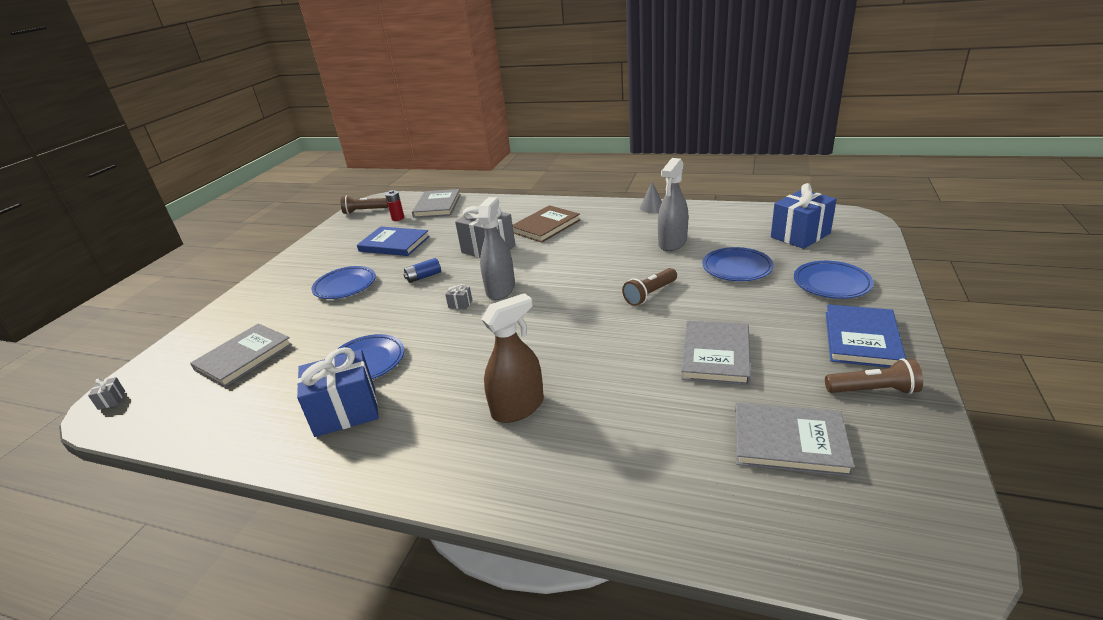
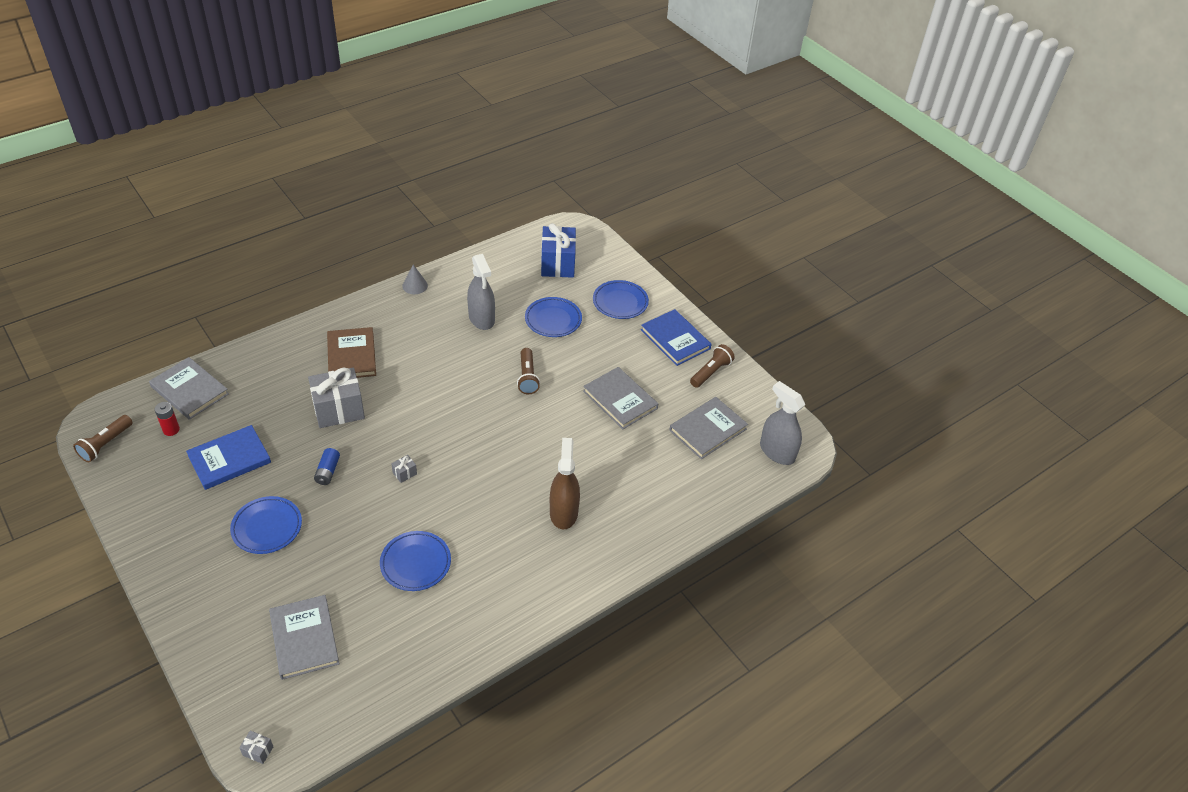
camera: 60 degrees left, 15 degrees up
blue gift [297,347,379,437] -> none
grey spray bottle [478,197,515,300] -> grey spray bottle moved to [760,381,805,465]

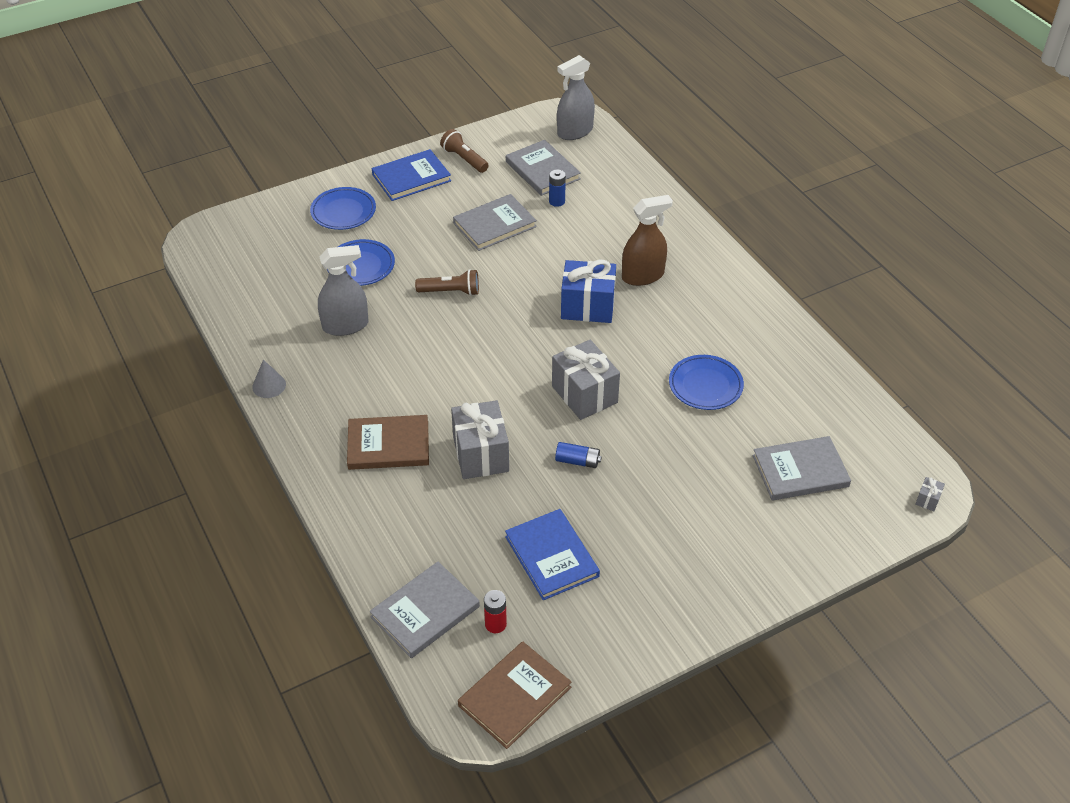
camera: 80 degrees left, 0 degrees up
brown flashlight [73,415,133,462] -> brown book [458,641,571,749]
blue plate [230,496,302,554] -> none
grey gift [391,455,417,483] -> grey gift [552,340,620,420], size x2.49
blue gift [541,223,576,278] -> blue gift moved to [561,260,616,323]
brown spray bottle [550,438,580,529] -> brown spray bottle turned 150 degrees clockwise [622,195,673,286]
none -> blue battery [549,170,566,207]

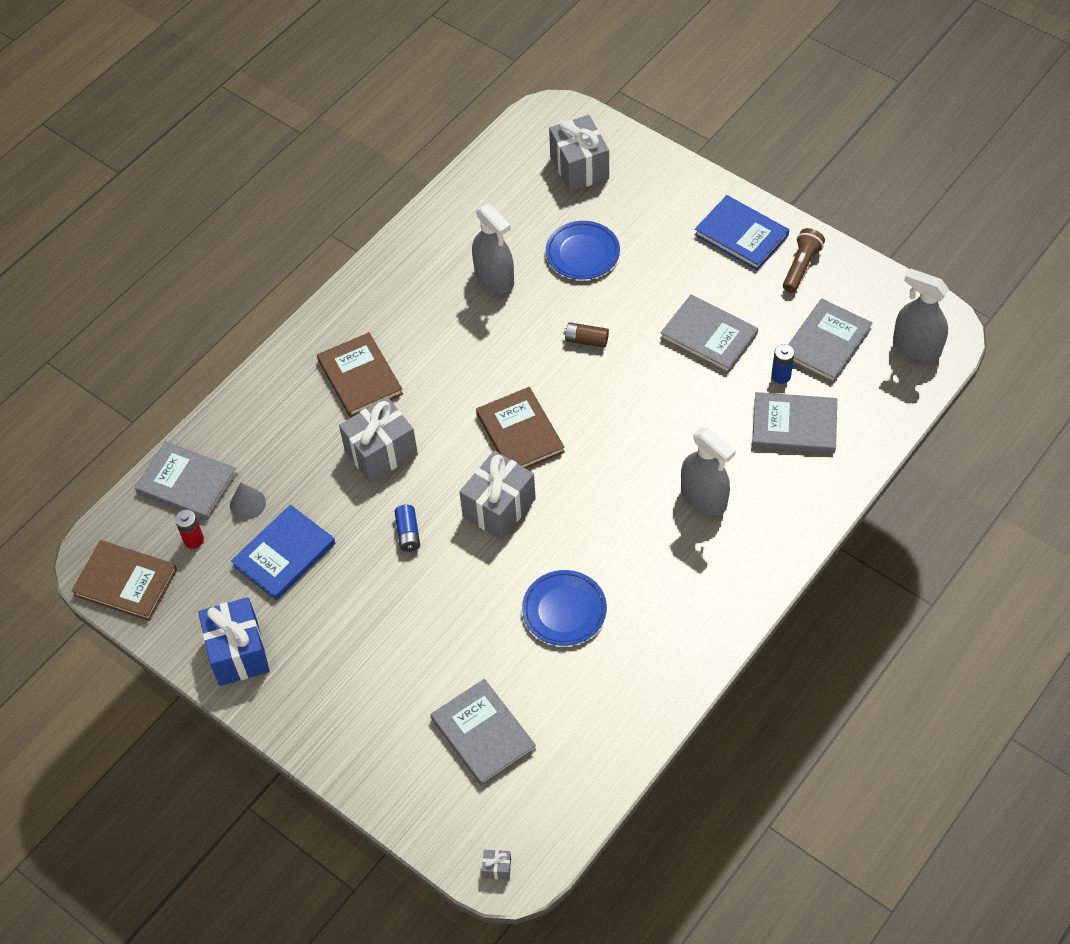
camera: 70 degrees right, 10 degrees up
grey cone [252,360,286,398] -> grey cone moved to [230,483,266,520]
blue plate [310,187,376,230] -> none
brown flashlight [415,269,479,296] -> brown battery [564,322,609,348]
blue gift [561,260,616,323] -> blue gift moved to [198,597,269,686]
brown spray bottle [622,195,673,286] -> grey spray bottle [681,428,736,516]
none -> brown book [476,387,565,469]
none -> grey gift [549,115,609,192]
none -> grey book [752,392,837,453]

